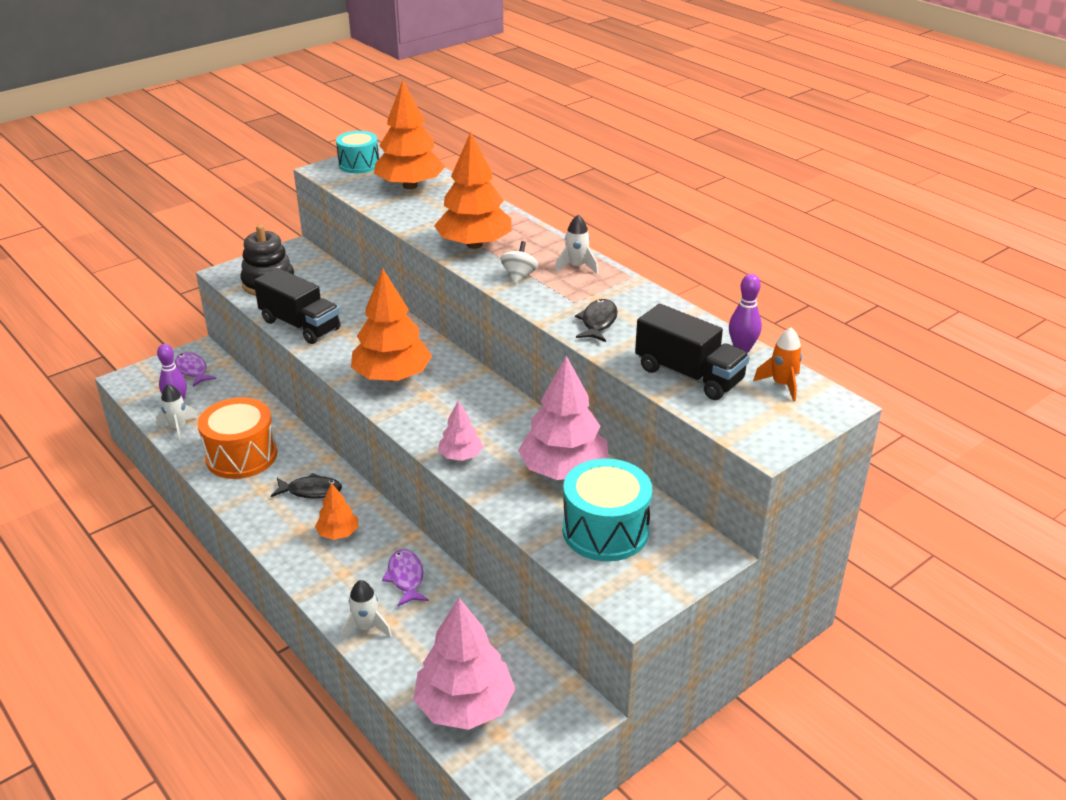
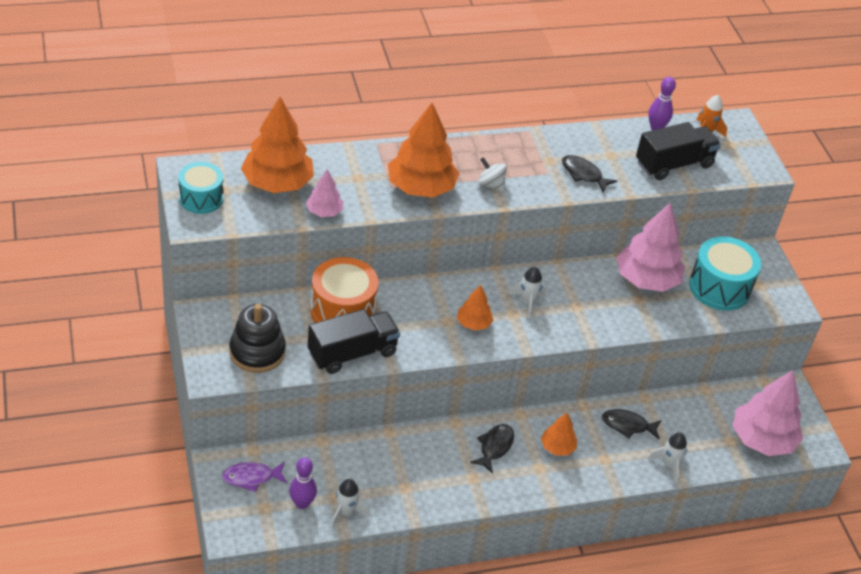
camera: 70 degrees left, 10 degrees up
orange drum [198,397,277,479] -> orange drum moved to [310,257,378,323]
orange tree [351,269,432,381] -> orange tree [457,285,493,331], size x0.51
purple fish [382,549,429,606] -> black fish [602,409,662,439]
pink tree [438,401,483,461] -> pink tree moved to [306,169,343,217]
white rocket [555,215,598,274] -> white rocket moved to [508,267,546,318]

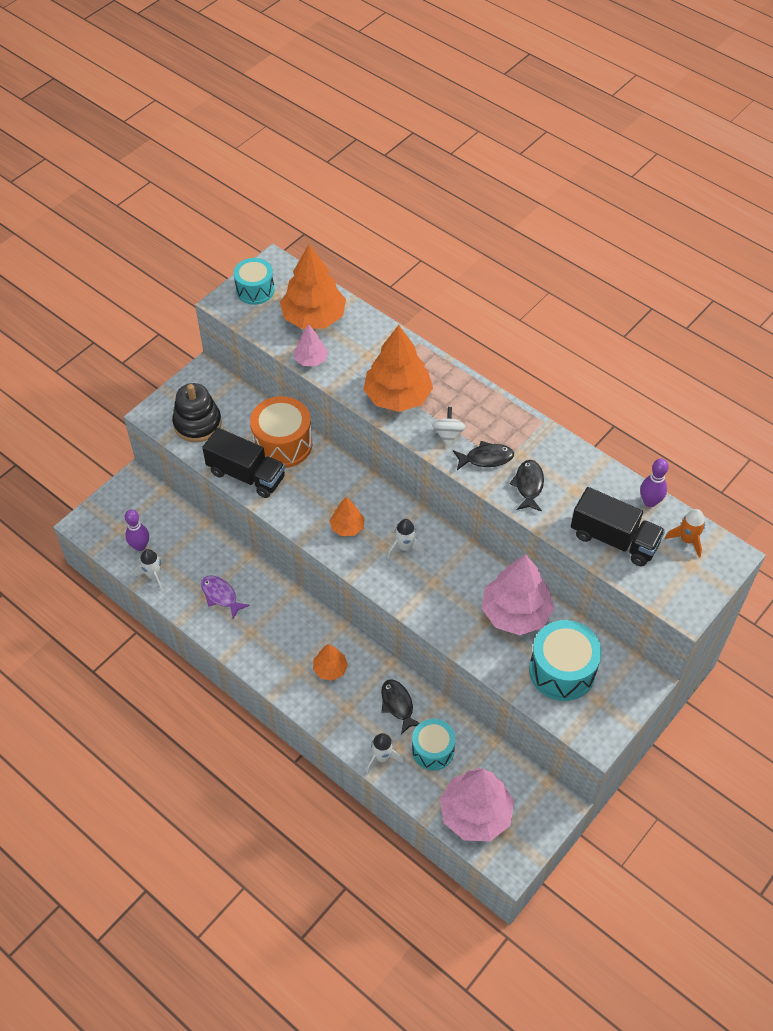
camera: 60 degrees right, 10 degrees up
purple fish [222,462,287,492] -> purple fish moved to [201,575,250,619]
black fish [470,424,514,474] -> black fish moved to [453,441,514,470]
none -> turquoise drum [412,719,456,771]

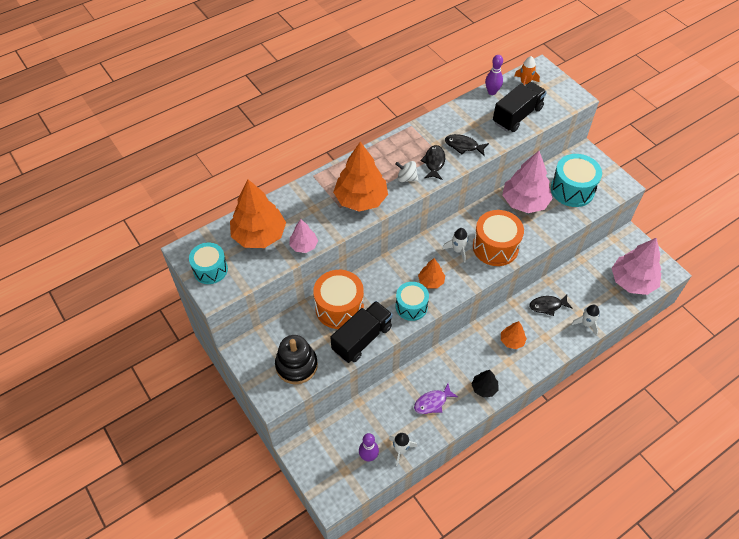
camera: 75 degrees left, 0 degrees up
turquoise drum [412,719,456,771] -> turquoise drum moved to [396,282,429,321]
none -> black tree [472,370,499,398]
none -> orange drum [473,210,524,266]

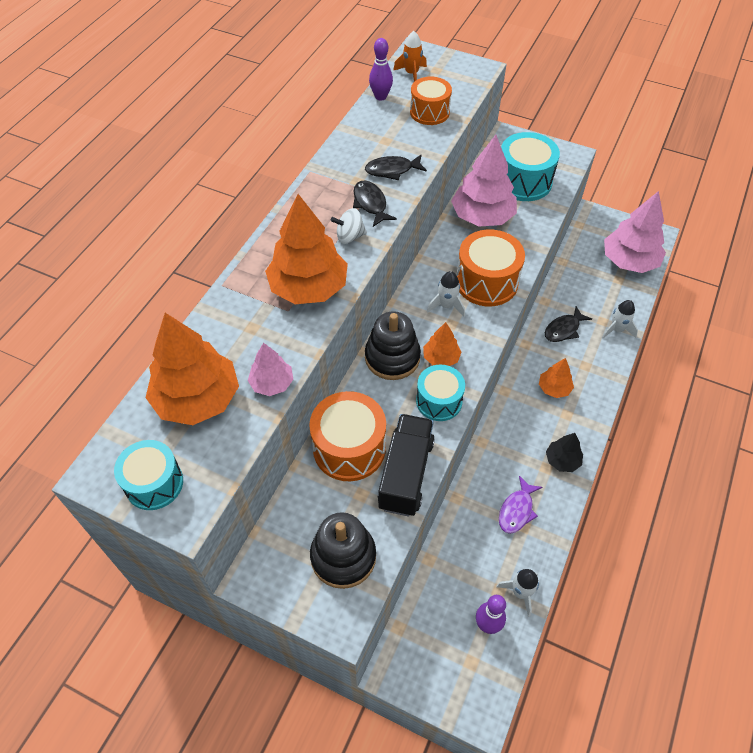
camera: 30 degrees left, 0 degrees up
black truck [493,82,547,132] -> orange drum [410,77,452,125]
none -> black stacking toy [365,311,421,380]

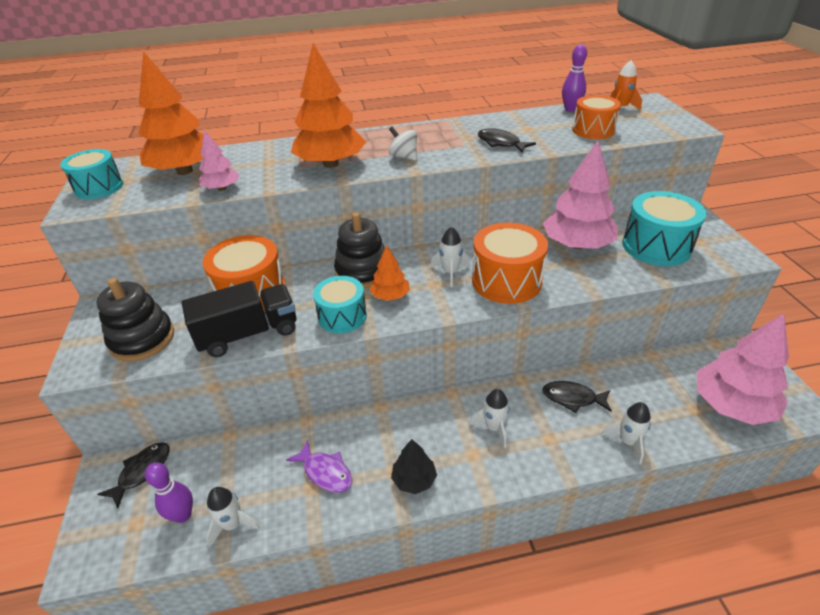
camera: 55 degrees right, 15 degrees down
black fish [353,181,397,227] -> black fish moved to [98,442,169,508]
purple fish [499,476,542,534] -> purple fish turned 135 degrees counterclockwise [286,440,352,493]
orange tree [539,358,574,398] -> white rocket [469,389,510,448]

